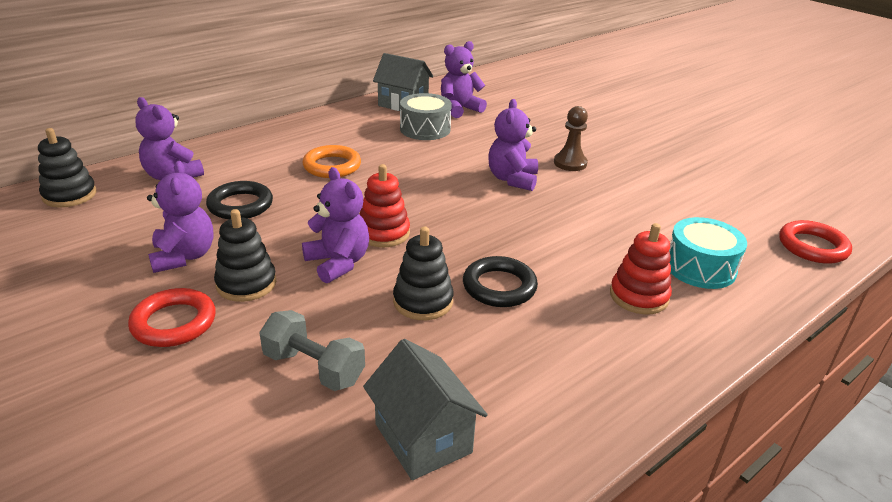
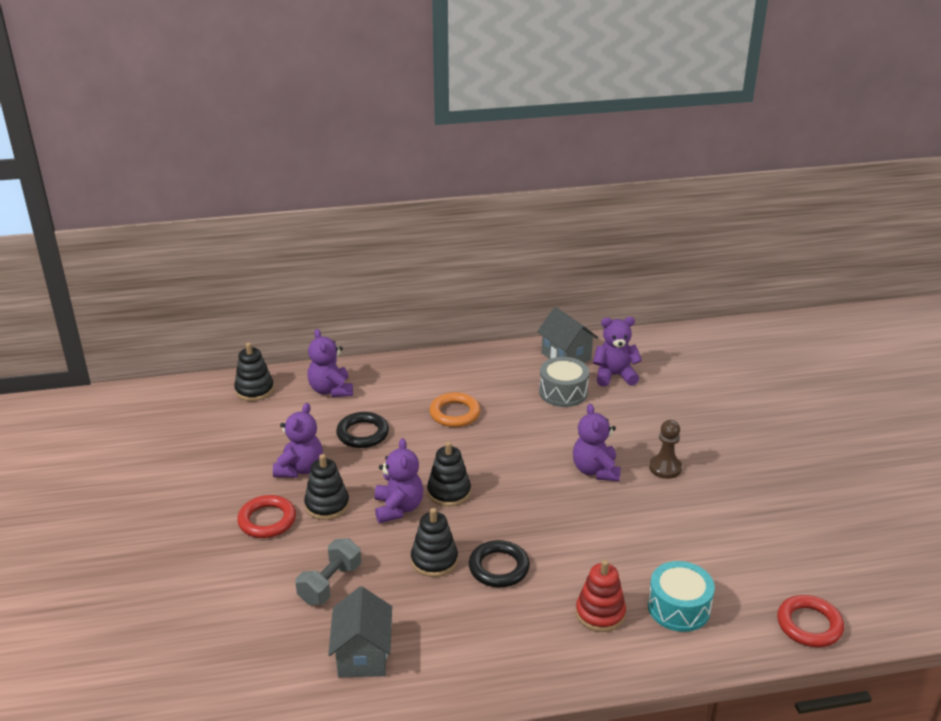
camera: 30 degrees right, 0 degrees up
grey dumbbell [259,310,365,391] -> grey dumbbell turned 60 degrees clockwise [296,538,361,605]
red stacking toy [360,164,410,248] -> black stacking toy [427,441,471,507]
purple teddy bear [488,99,538,191] -> purple teddy bear turned 45 degrees counterclockwise [573,404,621,481]

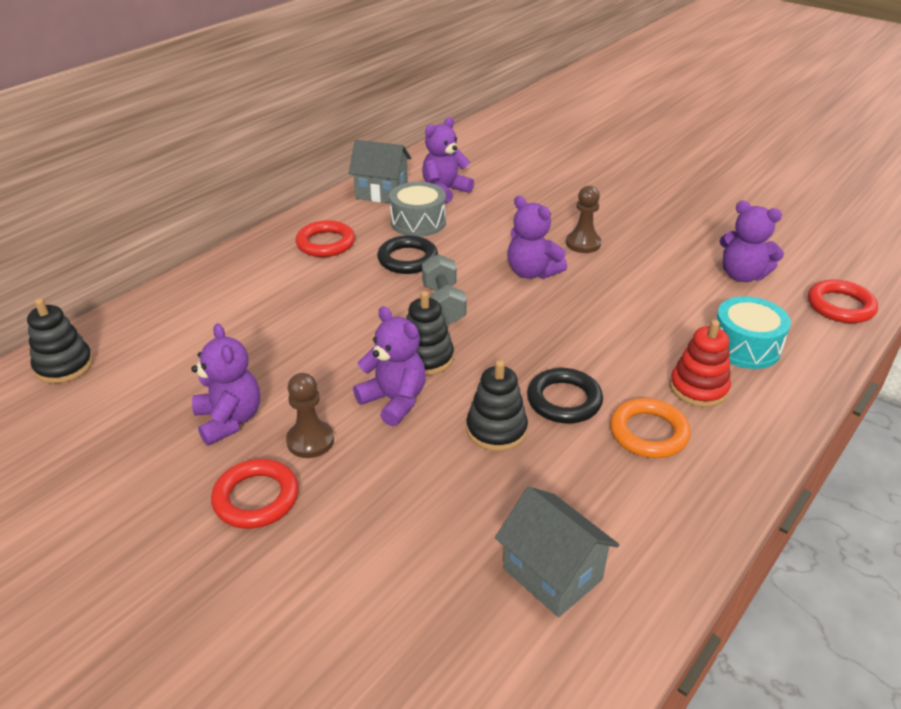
camera: 40 degrees left, 5 degrees up
grey dumbbell [296,538,361,605] -> grey dumbbell moved to [422,254,467,325]
black stacking toy [304,454,349,520] -> brown pawn [286,373,334,458]
purple teddy bear [308,329,353,397] -> purple teddy bear moved to [720,201,784,282]
black ring [336,412,389,448] -> black ring moved to [377,235,438,274]
orange ring [429,392,481,427] -> orange ring moved to [610,398,691,458]
none -> red ring [296,220,355,257]

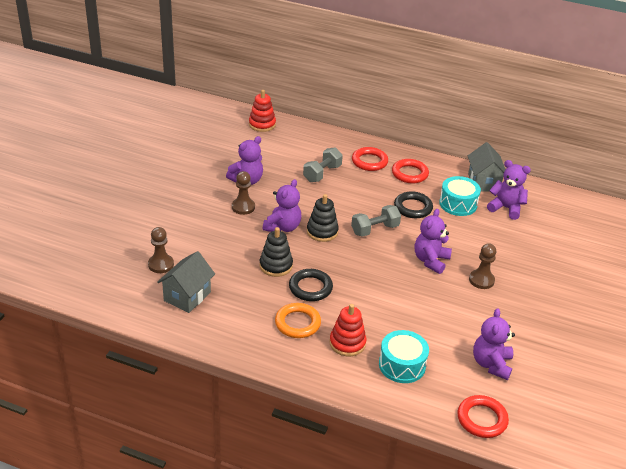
camera: 70 degrees right, 0 degrees up
black stacking toy [27,298,93,384] -> red stacking toy [249,90,276,132]
red ring [211,459,299,529] -> red ring moved to [352,147,388,171]
grey drum [389,182,446,237] -> turquoise drum [439,176,481,216]
none -> brown pawn [148,227,174,273]
none -> grey dumbbell [303,147,343,182]

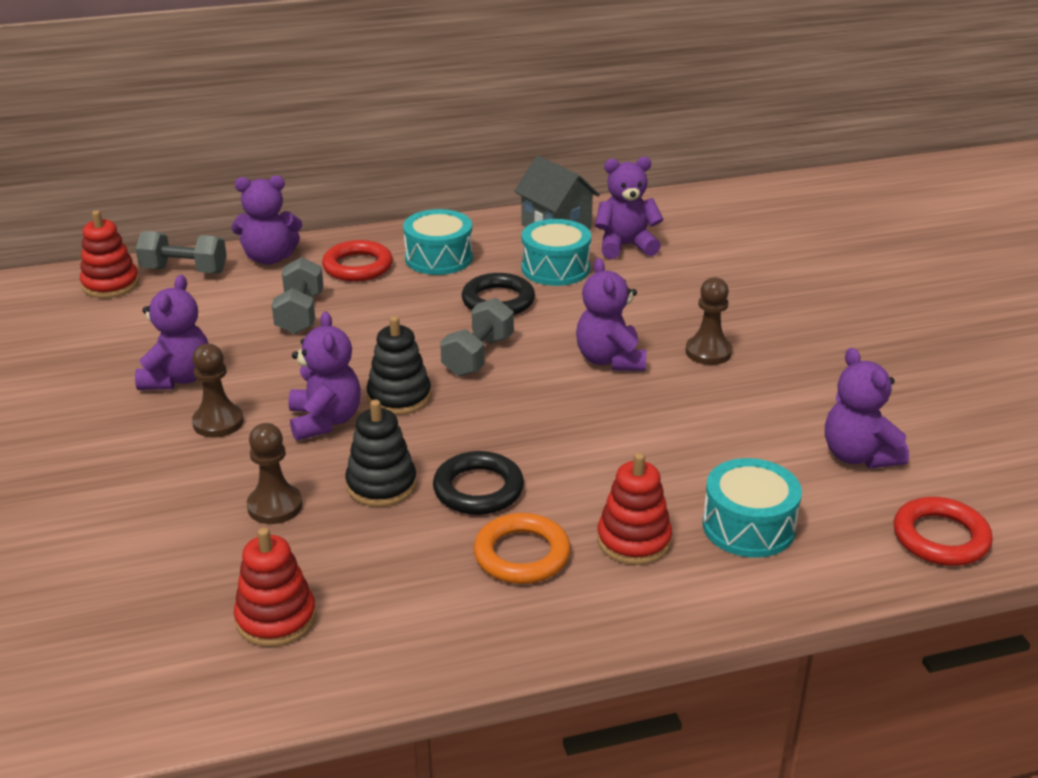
camera: 35 degrees left, 5 degrees down
brown pawn [148,227,174,273] -> brown pawn moved to [247,423,303,524]
grey house [157,251,215,313] -> red stacking toy [234,527,316,647]
red ring [392,159,429,184] -> turquoise drum [403,209,473,275]
none -> grey dumbbell [136,231,227,273]
none -> purple teddy bear [231,176,302,265]

